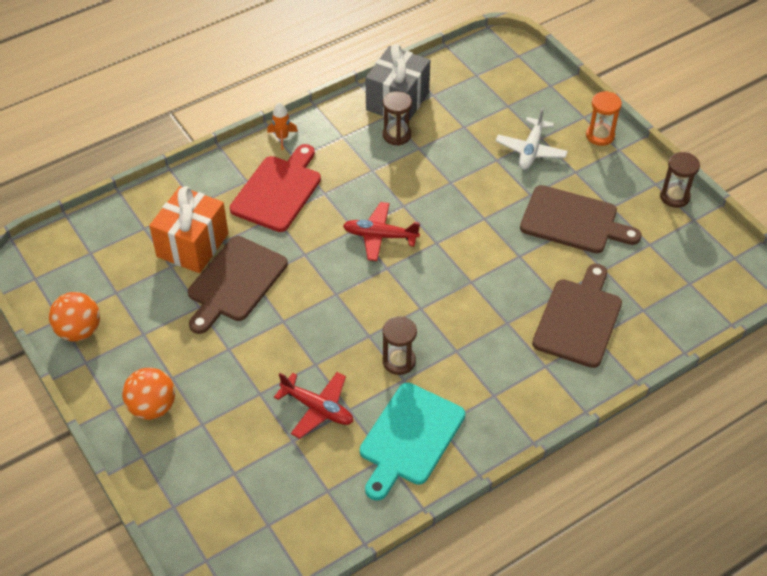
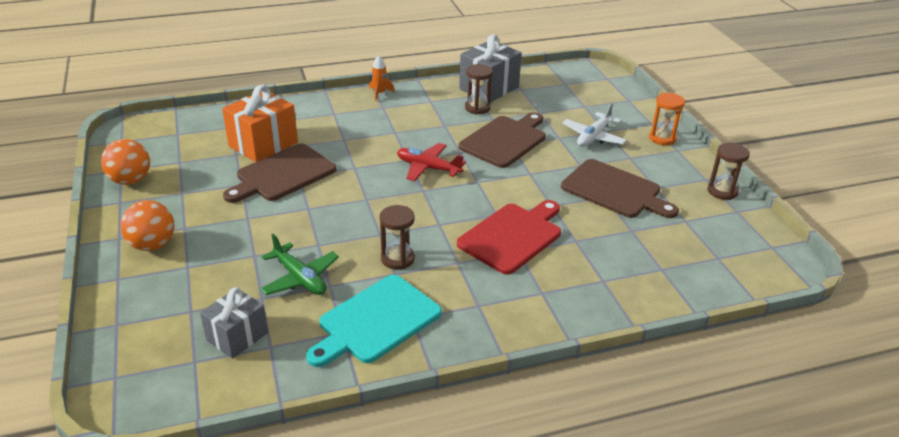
camera: 15 degrees right, 15 degrees down
red cutting board [230,144,321,232] -> red cutting board moved to [457,200,561,275]
red plane [274,372,353,439] -> green plane [260,234,339,295]
brown cutting board [532,264,622,368] -> brown cutting board moved to [459,112,546,168]
none -> grey gift [200,287,268,359]

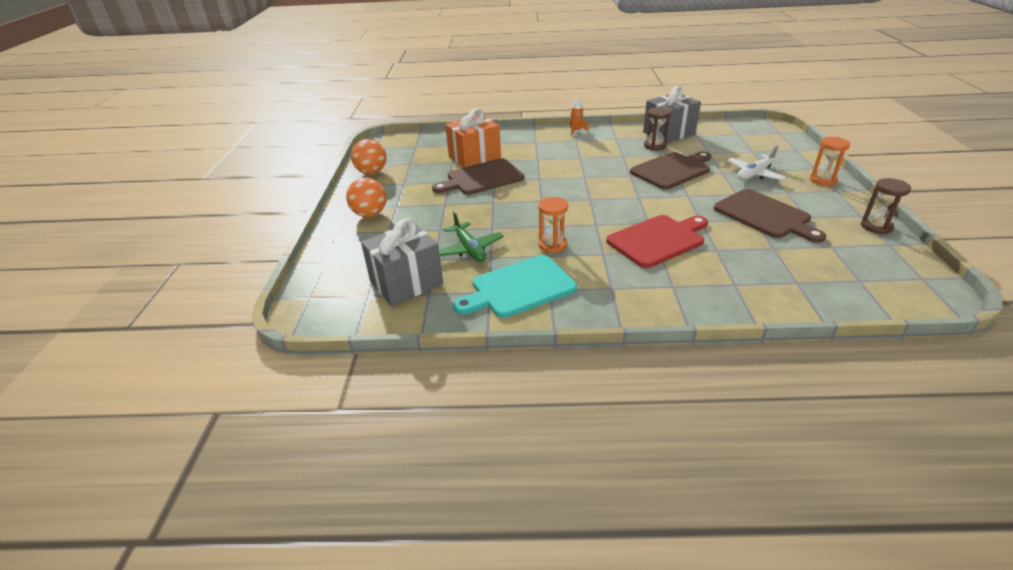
camera: 20 degrees right, 0 degrees up
grey gift [200,287,268,359] -> grey gift [361,218,443,306], size x1.53
brown hourglass [380,205,415,270] -> orange hourglass [538,197,568,253]
red plane [397,143,466,181] -> none

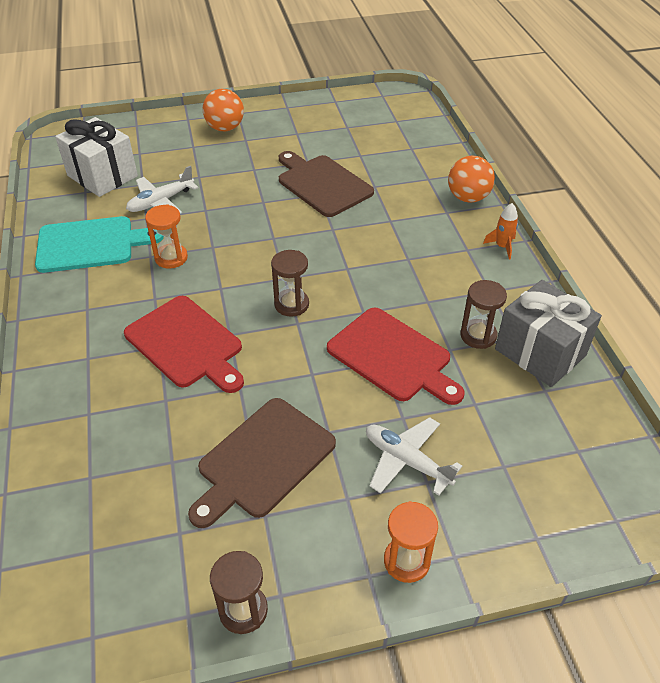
camera: 75 degrees right, 10 degrees up
orange ball [351,139,386,174] -> orange ball moved to [448,156,495,203]
grey gift [361,218,443,306] -> white gift [55,117,138,197]
green plane [439,212,504,262] -> white plane [126,166,199,214]
orange gift [445,109,501,168] -> none
turquoise cutting board [453,255,577,318] -> turquoise cutting board turned 120 degrees clockwise [35,216,164,273]
brown cutting board [630,152,711,190] -> red cutting board [327,308,465,405]
none -> brown hourglass [271,250,309,317]

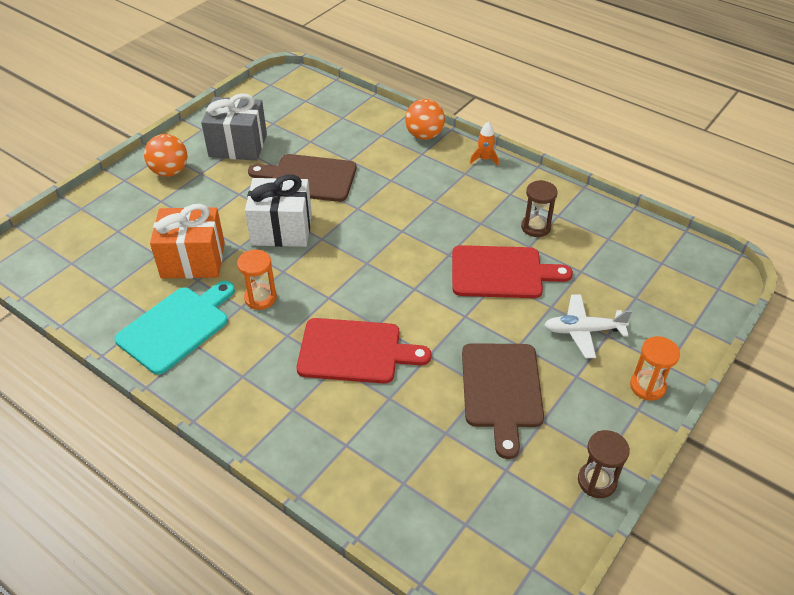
camera: 40 degrees left, 0 degrees up
white gift [55,117,138,197] -> white gift moved to [245,174,312,247]
white plane [126,166,199,214] -> orange gift [150,204,225,279]
brown hourglass [271,250,309,317] -> none
grey gift [495,280,602,387] -> grey gift moved to [201,93,267,161]

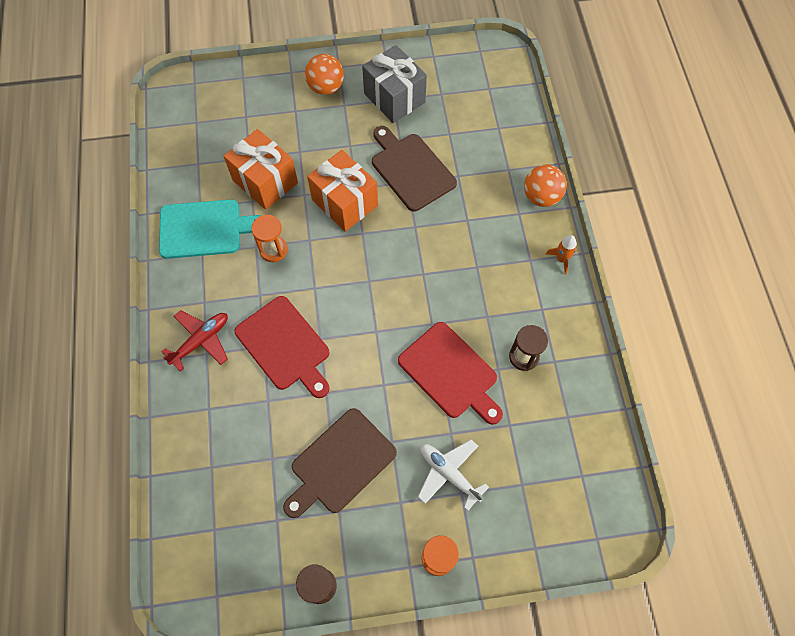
camera: 45 degrees right, 20 degrees up
white gift [245,174,312,247] -> orange gift [307,150,378,232]
none -> red plane [161,310,228,372]

